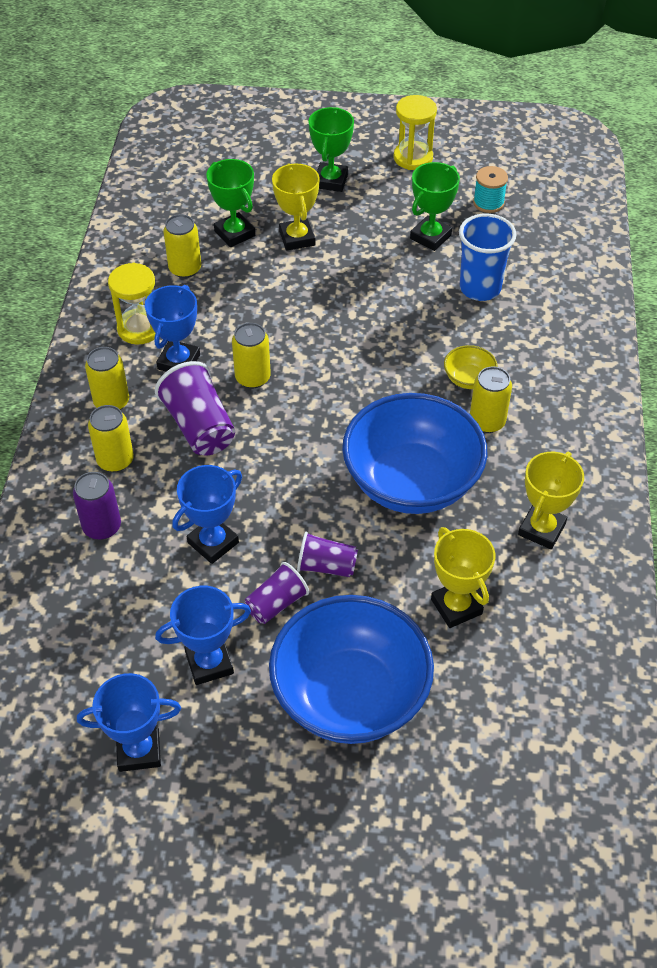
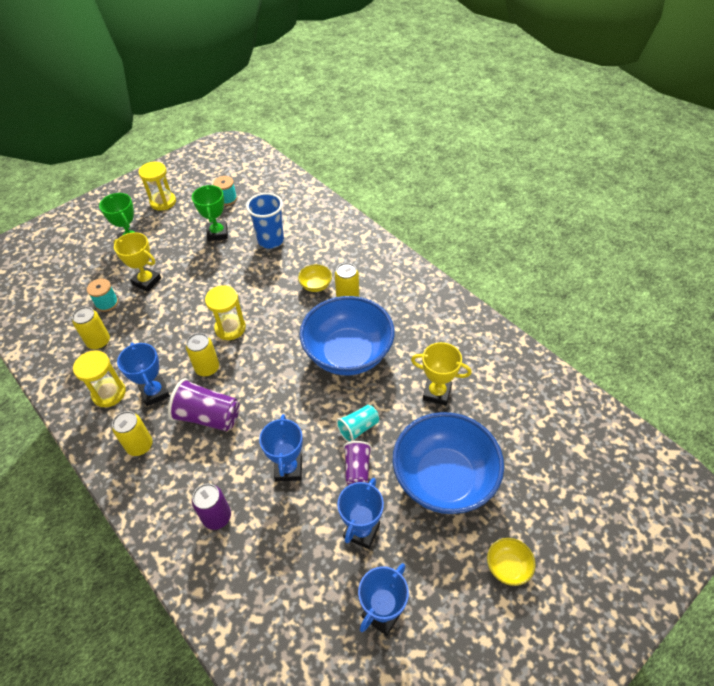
camera: 45 degrees left, 0 degrees up
yellow can [88,405,134,472] -> none
green trophy [207,159,255,247] -> turquoise spool [87,278,118,312]
purple cup [297,531,358,577] -> turquoise cup [336,405,379,442]
yellow trophy [518,452,584,549] -> none
none -> yellow hourglass [205,286,246,340]
none -> yellow bowl [487,538,536,586]

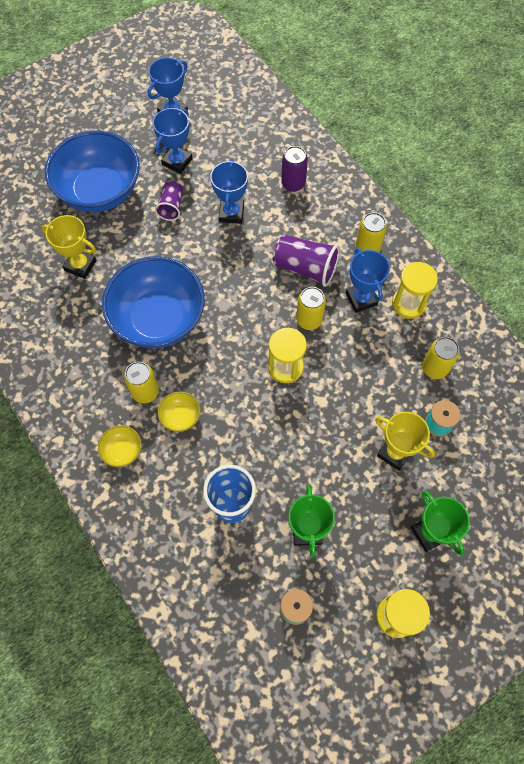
camera: 175 degrees left, 15 degrees up
turquoise cup [336,405,379,442] -> none
yellow bowl [487,538,536,586] -> yellow bowl moved to [98,425,142,467]

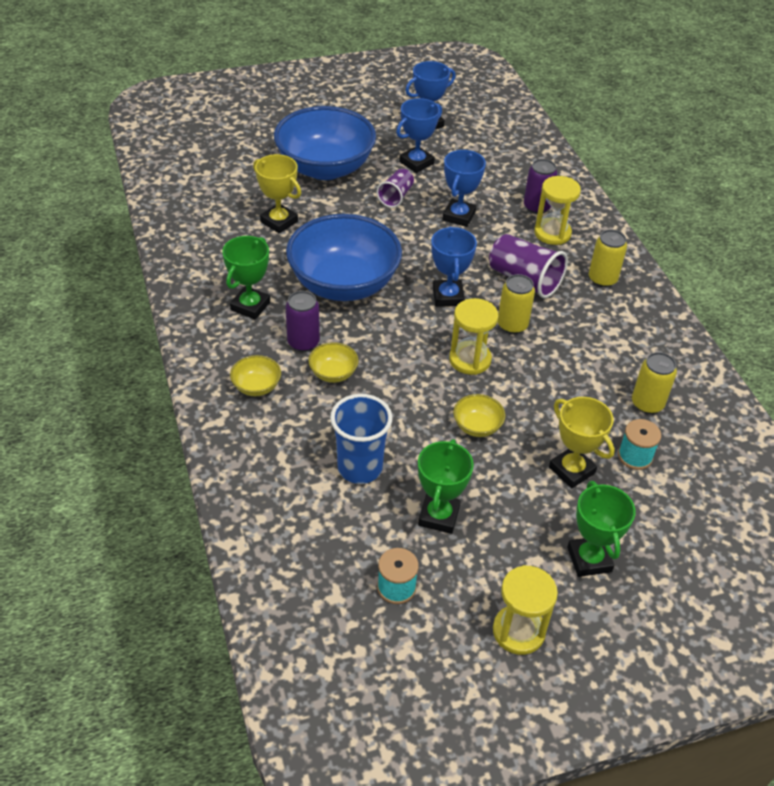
camera: 15 degrees right, 20 degrees down
yellow can [124,362,159,404] -> purple can [286,291,320,352]
blue trophy [346,248,390,313] -> blue trophy moved to [431,227,477,307]
yellow hourglass [392,262,438,319] -> yellow hourglass moved to [534,176,581,245]
none -> green trophy [222,236,270,320]
none -> yellow bowl [453,394,505,437]

